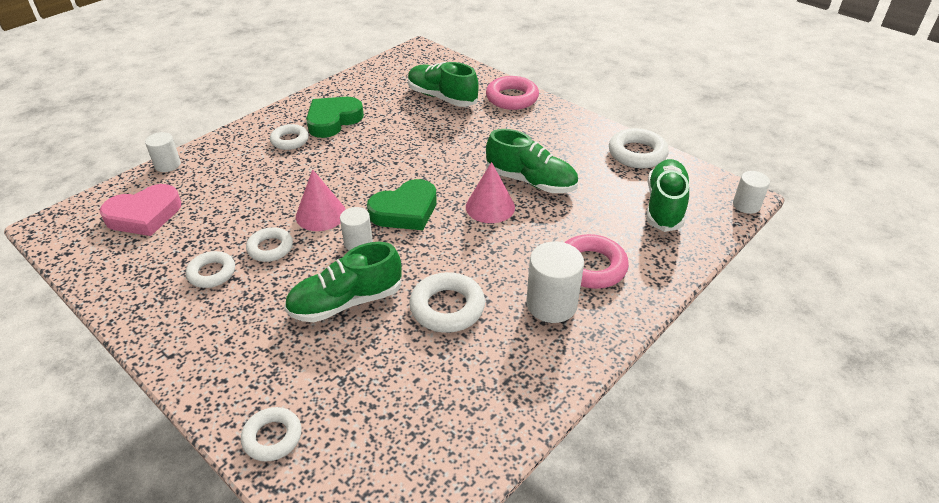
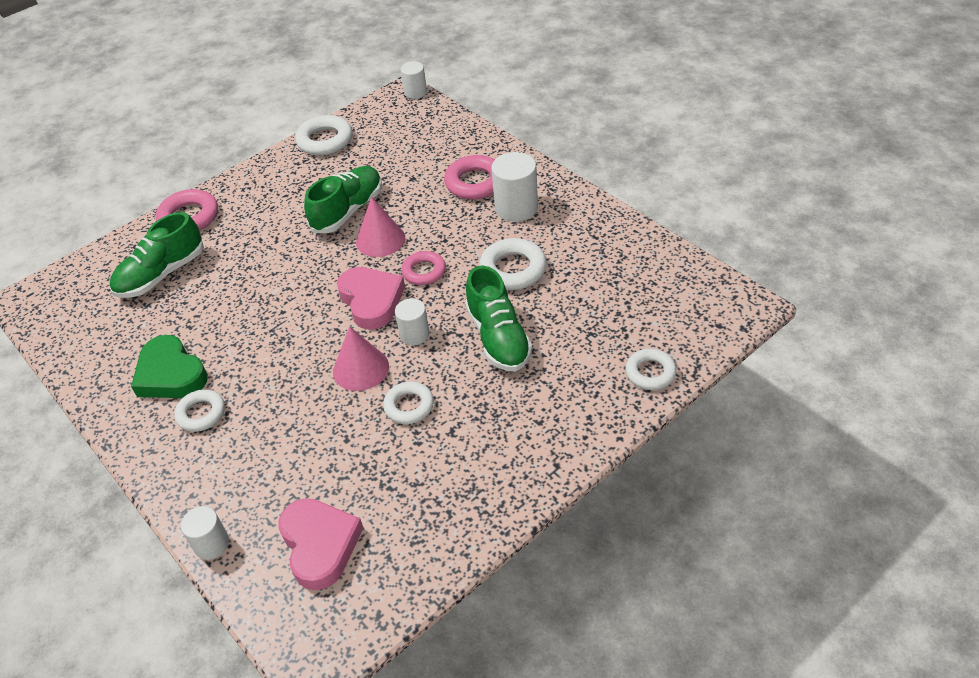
camera: 80 degrees left, 5 degrees up
white ring [186,251,235,288] -> none
green heart [367,179,437,230] -> pink heart [337,267,405,329]
green shoe [646,159,690,232] -> none
none -> pink ring [401,251,446,285]

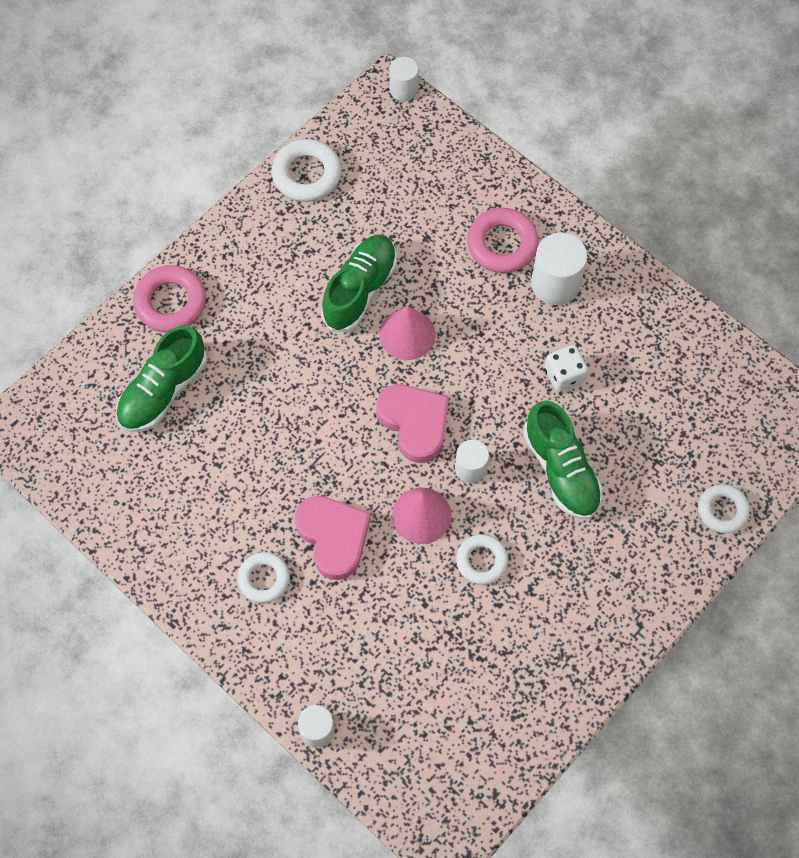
camera: 10 degrees left, 20 degrees up
green heart [131,335,208,398] -> none
pink heart [278,498,363,590] -> pink heart moved to [294,496,371,580]
pink ring [401,251,446,285] -> none
white ring [479,238,547,290] -> white dice [544,345,588,392]

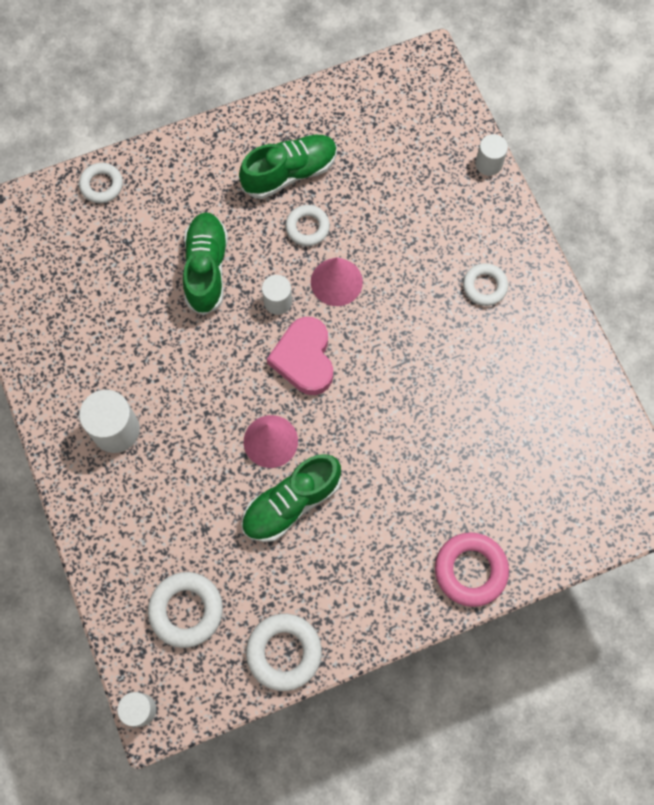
camera: 155 degrees left, 5 degrees up
green shoe [116,325,207,432] -> green shoe moved to [239,135,337,199]
pink heart [294,496,371,580] -> none
pink ring [467,208,539,273] -> none
white dice [544,345,588,392] -> none
none -> white ring [148,572,223,648]

